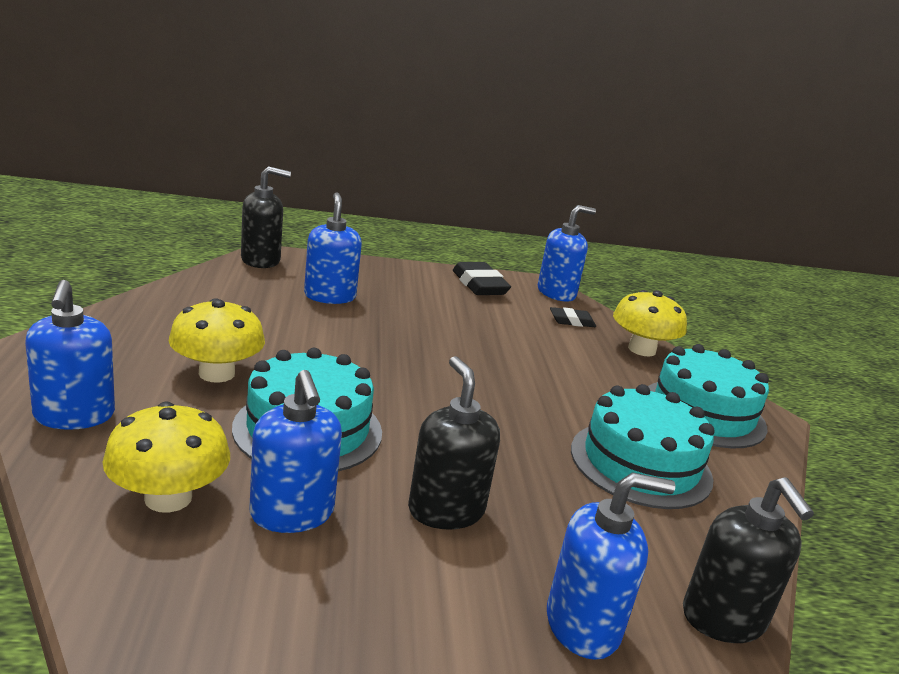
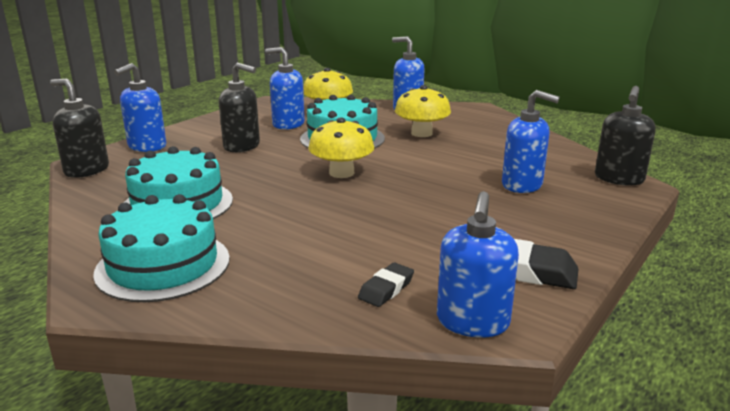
camera: 135 degrees right, 0 degrees up
yellow mushroom [613,290,687,356] -> yellow mushroom moved to [308,117,374,178]

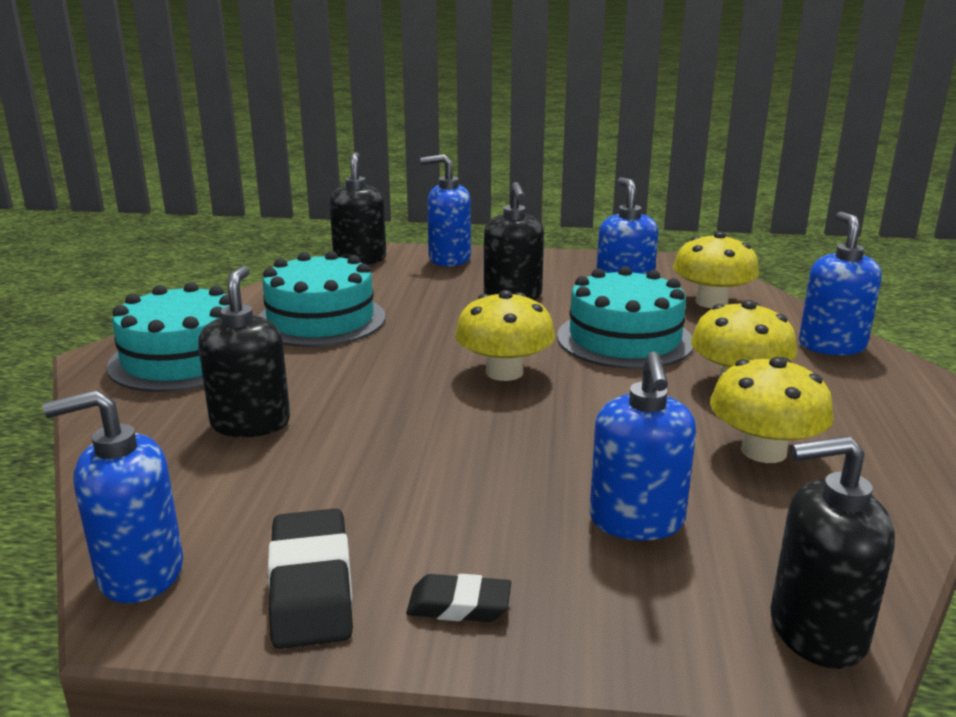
camera: 60 degrees right, 0 degrees up
black eraser [358,263,414,307] -> black eraser moved to [406,574,511,622]
none -> black soap dispenser [198,266,290,437]
none -> yellow mushroom [710,357,834,463]

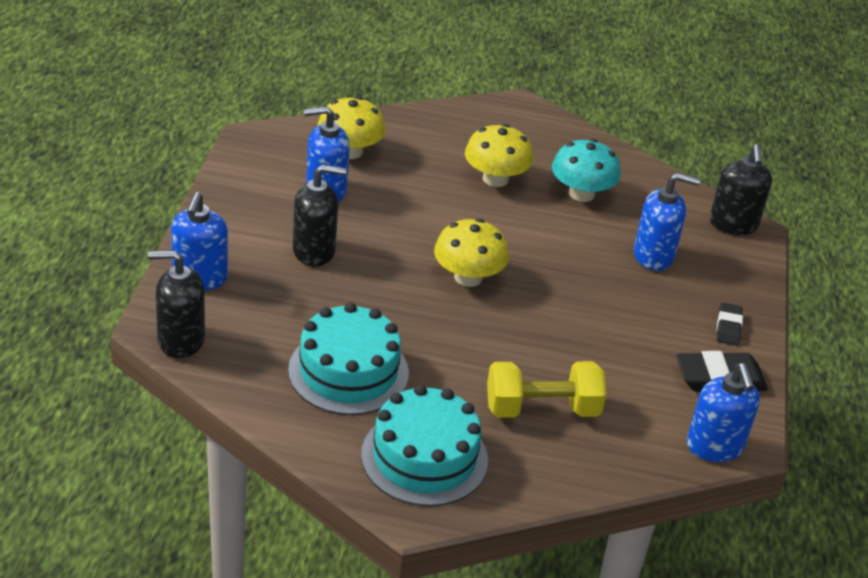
camera: 90 degrees left, 15 degrees up
black soap dispenser [198,266,290,437] -> yellow dumbbell [487,361,606,418]
turquoise cake [557,266,693,369] -> none
yellow mushroom [710,357,834,463] -> turquoise mushroom [552,139,621,202]
blue soap dispenser [799,212,881,355] -> none

